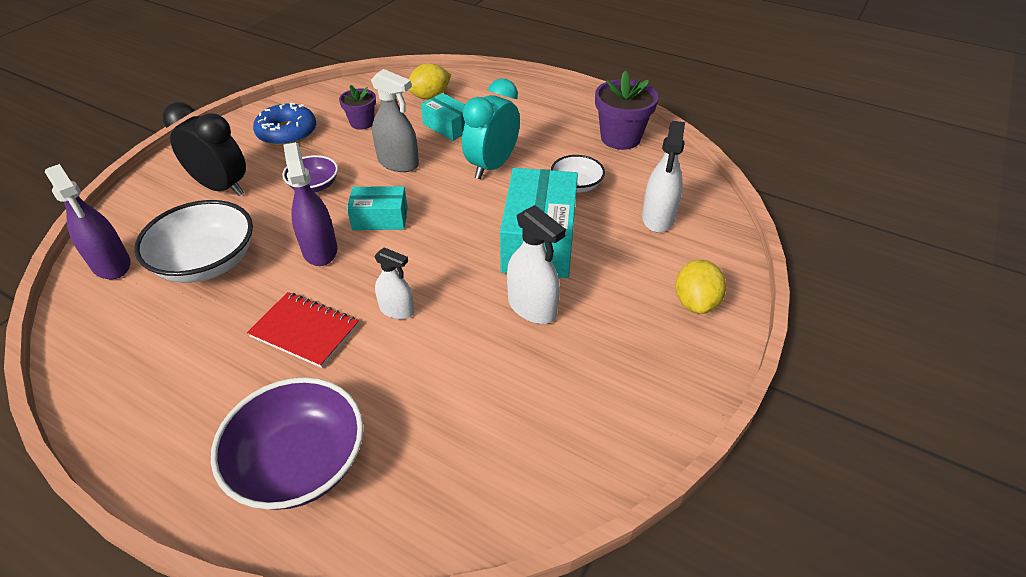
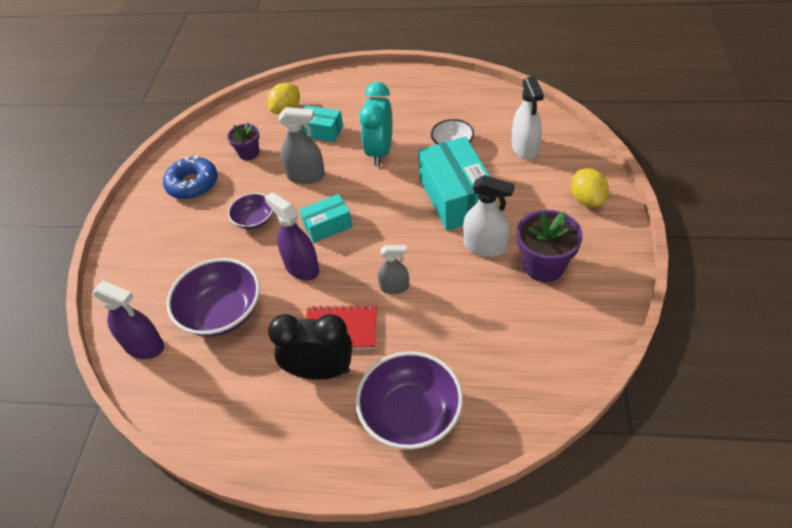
camera: 20 degrees left, 5 degrees up
white bowl [134,200,253,283] -> purple bowl [167,258,260,337]
black clock [162,102,246,196] -> black clock moved to [268,314,352,380]
white spray bottle [374,247,414,319] -> grey spray bottle [378,245,409,294]
purple flower pot [595,70,658,150] -> purple flower pot moved to [516,210,582,282]

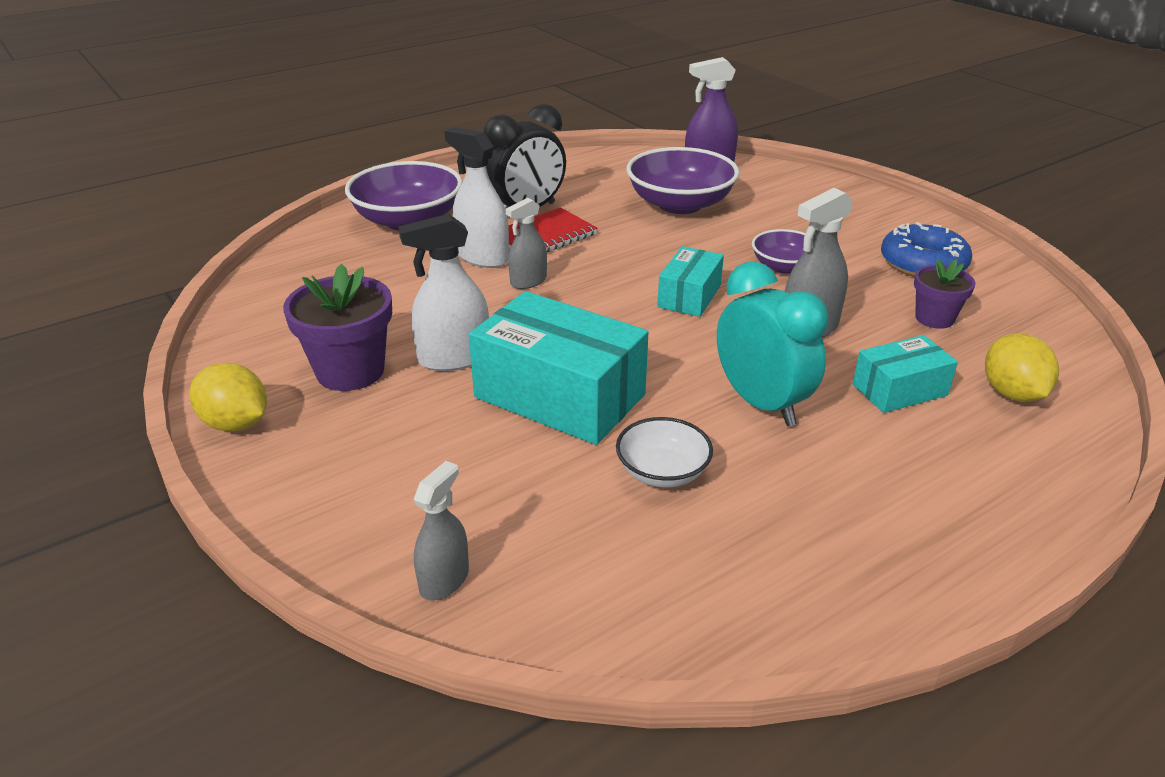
camera: 135 degrees right, 15 degrees down
purple spray bottle [264,192,319,281] -> none
white spray bottle [512,76,544,160] -> white spray bottle moved to [444,127,509,268]
yellow lemon [571,168,609,207] -> yellow lemon moved to [190,363,267,432]
none -> grey spray bottle [413,461,469,600]

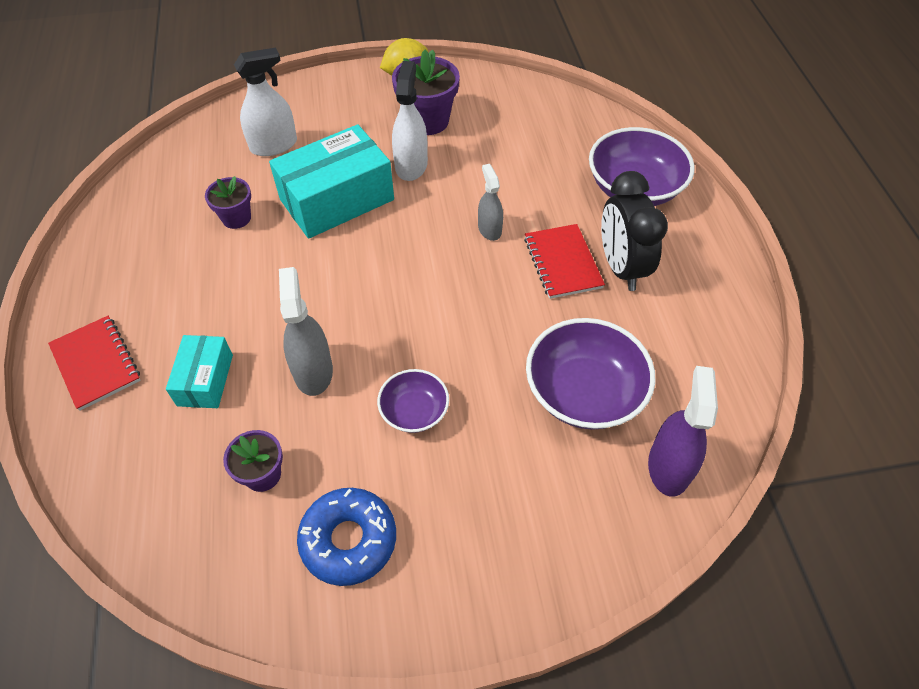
camera: 115 degrees right, 20 degrees up
grey spray bottle [413,461,469,600] -> none
white spray bottle [444,127,509,268] -> white spray bottle moved to [234,47,297,156]
white bowl [616,417,713,488] -> purple flower pot [205,176,251,229]
turquoise box [657,246,724,317] -> none
turquoise clock [717,261,828,426] -> none
yellow lemon [985,333,1059,402] -> none
none -> red notebook [48,316,140,411]

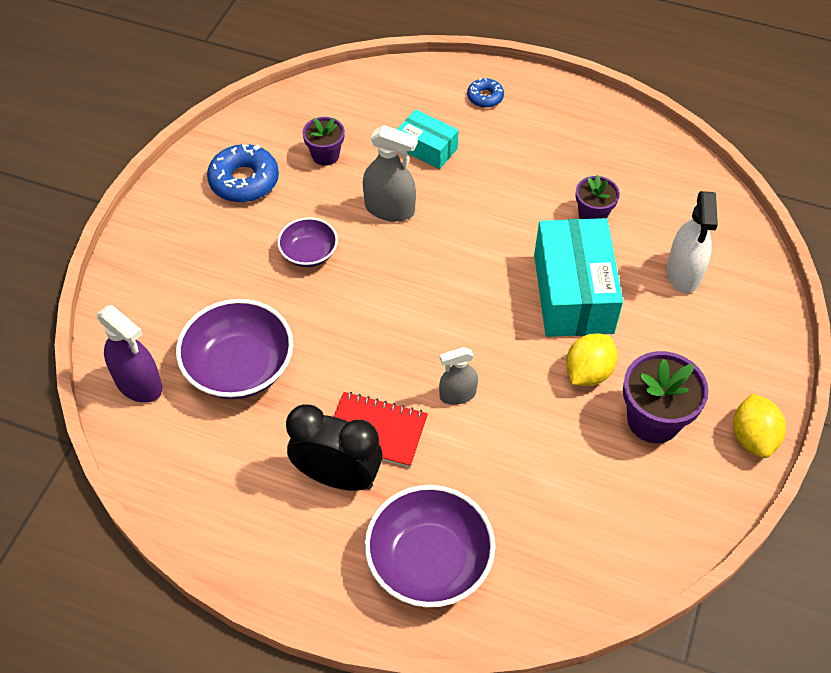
camera: 120 degrees right, 0 degrees up
red notebook [48,316,140,411] -> blue donut [467,78,504,108]
white spray bottle [392,61,428,181] -> yellow lemon [566,333,617,386]
grey spray bottle [478,164,503,241] -> grey spray bottle turned 150 degrees clockwise [439,347,478,405]

